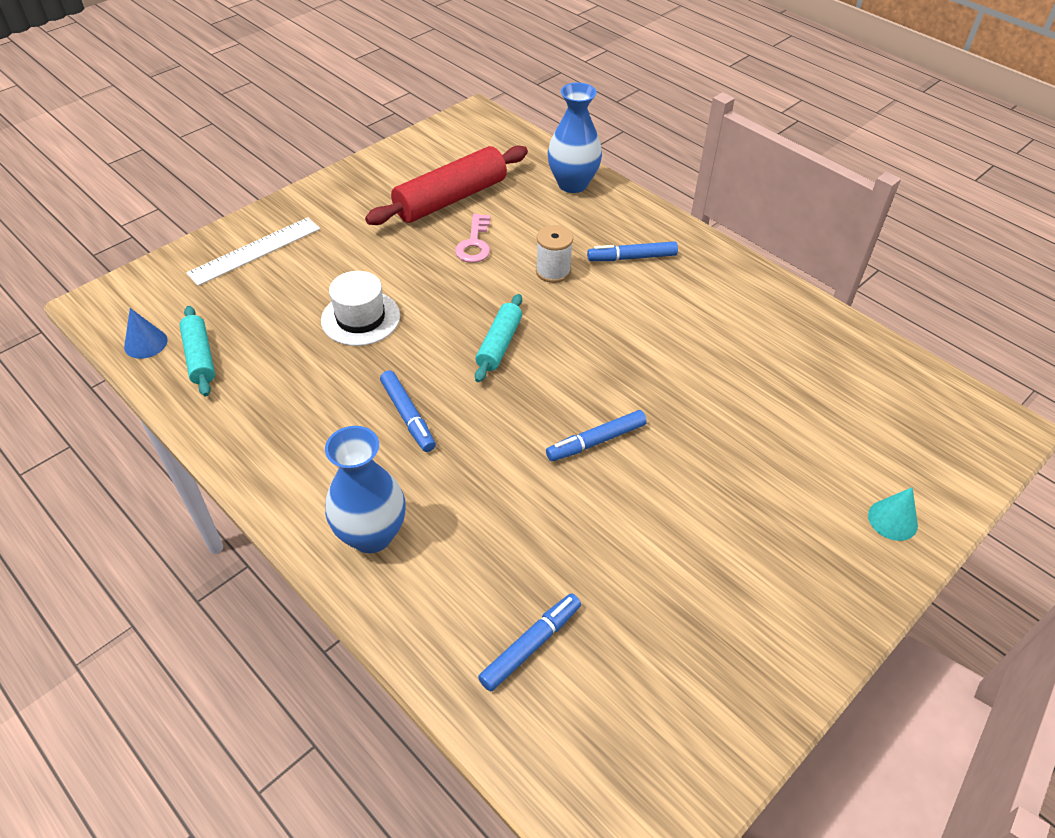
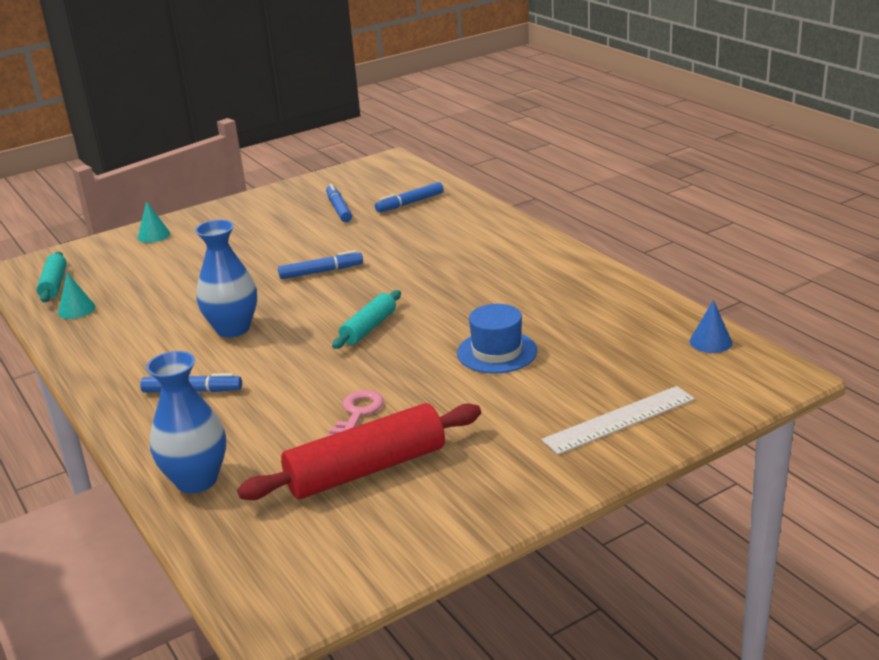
camera: 165 degrees left, 20 degrees down
turquoise rolling pin [179,306,215,397] -> turquoise rolling pin moved to [37,251,67,303]
white hat [321,271,400,346] -> blue hat [457,304,537,374]
blue vase [325,426,406,553] -> blue vase moved to [195,220,257,337]
blue marker [380,370,436,452] -> blue marker moved to [326,184,352,222]
white spool [536,225,573,283] -> none
none -> turquoise cone [58,273,96,319]

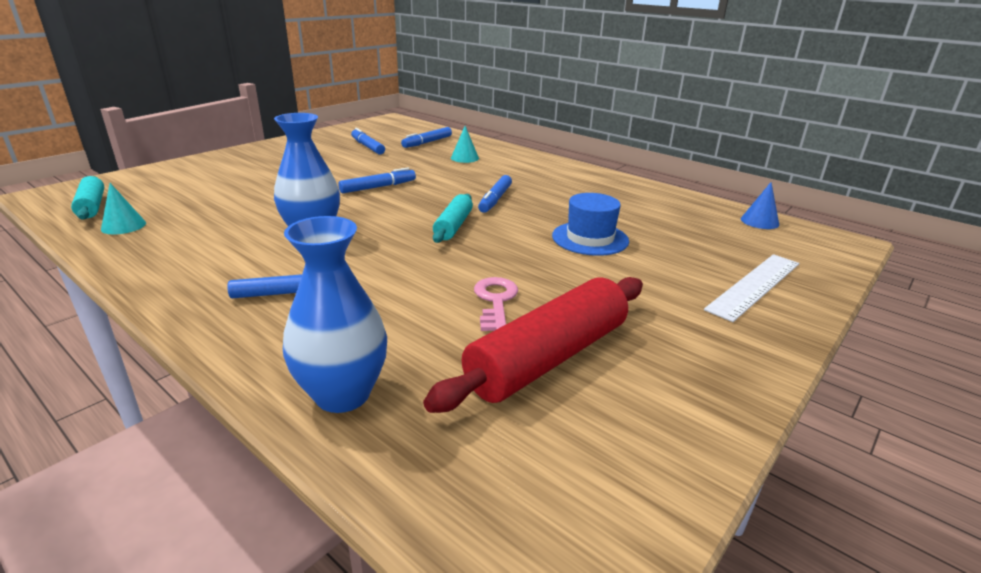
camera: 20 degrees left, 0 degrees up
turquoise cone [138,201,170,243] -> turquoise cone moved to [451,126,479,163]
none -> blue marker [478,175,512,213]

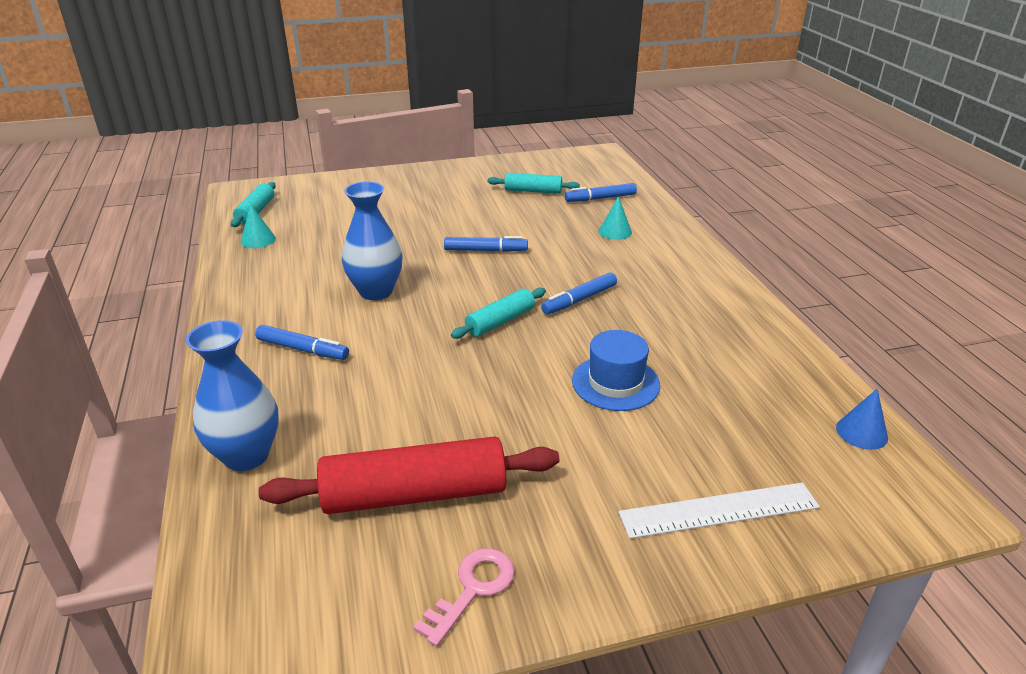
camera: 35 degrees right, 5 degrees up
blue marker [351,128,385,155] -> turquoise rolling pin [488,173,580,194]
pink key [474,277,518,331] -> pink key moved to [413,548,515,646]

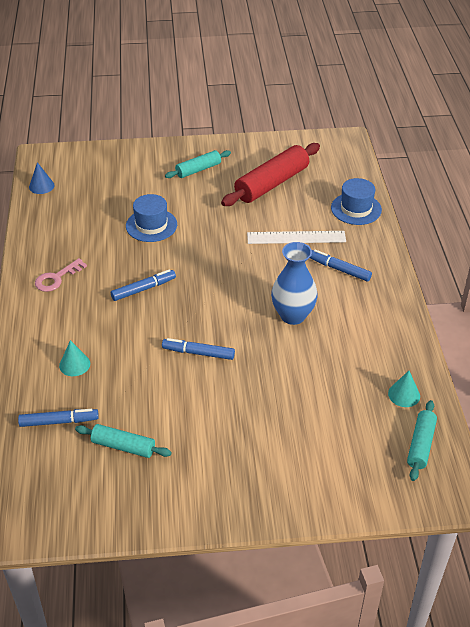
camera: 170 degrees left, 10 degrees up
blue vase [186,320,279,471] -> blue hat [331,178,382,225]
red rolling pin [259,437,559,514] -> red rolling pin turned 45 degrees counterclockwise [221,143,320,206]
pink key [413,548,515,646] -> pink key moved to [35,258,87,292]
turquoise rolling pin [451,288,546,339] -> turquoise rolling pin moved to [165,150,231,178]
white ruler [618,482,820,539] -> white ruler moved to [247,231,346,244]

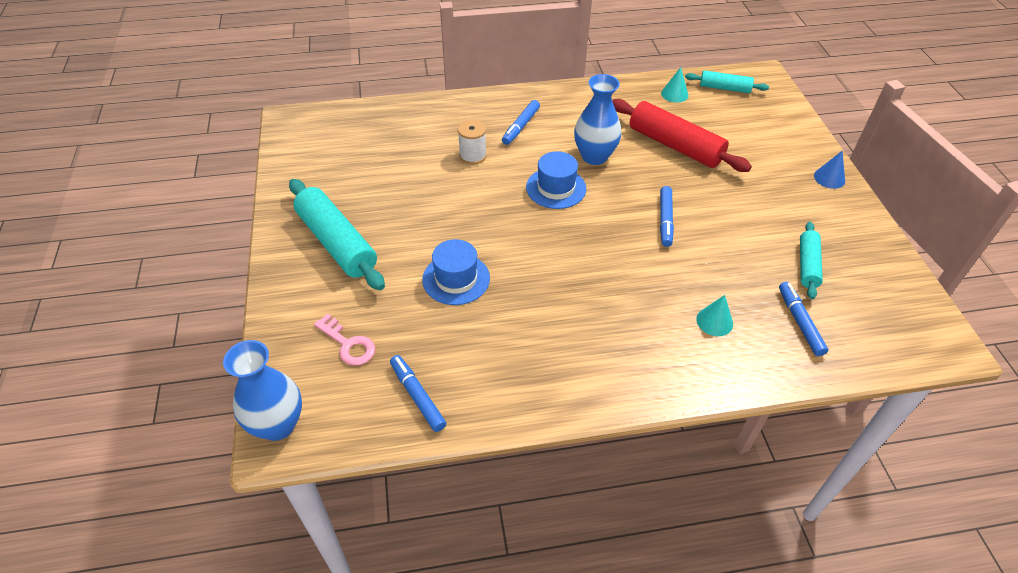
camera: 95 degrees left, 5 degrees up
blue cone [29,162,54,194] -> blue cone moved to [814,151,845,189]
pink key [35,258,87,292] -> pink key moved to [314,314,375,366]
blue marker [111,269,176,301] -> blue marker moved to [390,355,446,432]
turquoise rolling pin [165,150,231,178] -> turquoise rolling pin [289,179,385,290], size x1.78
red rolling pin [221,143,320,206] -> red rolling pin moved to [612,99,752,172]
white ruler [247,231,346,244] -> white spool [458,120,487,165]
blue hat [331,178,382,225] -> blue hat moved to [526,151,586,209]
none -> blue vase [223,340,302,441]

